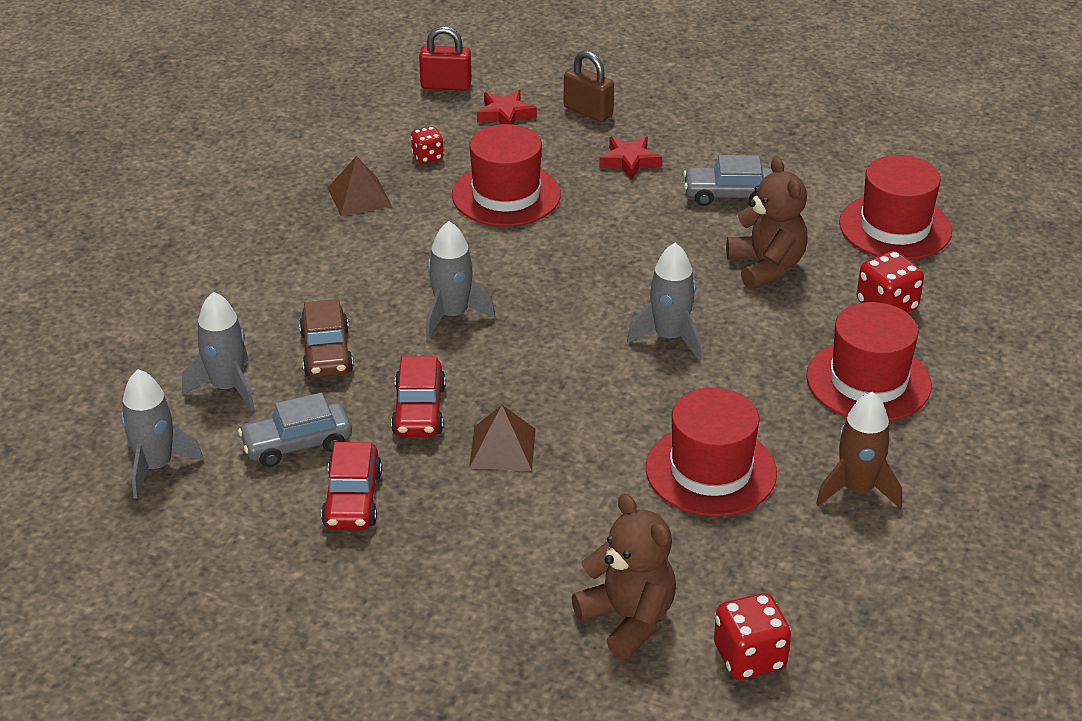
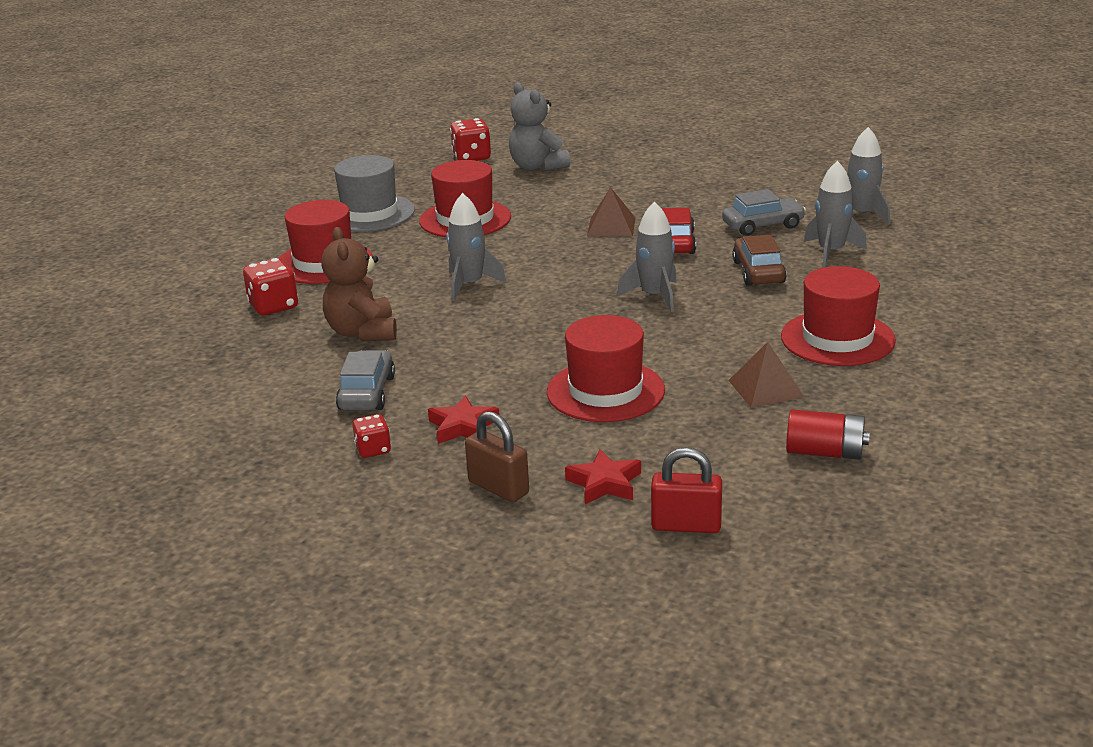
camera: 175 degrees left, 10 degrees down
red car [321,442,382,530] -> none
red dice [411,126,444,164] -> red dice moved to [353,414,391,458]
brown teddy bear [571,494,676,659] -> grey teddy bear [509,82,571,171]
grey car [683,155,773,206] -> grey car turned 90 degrees counterclockwise [336,350,395,410]
brown rocket [816,392,902,509] -> grey hat [334,155,415,232]
red hat [839,155,952,260] -> red hat moved to [781,266,896,366]
none -> red battery [786,409,870,460]

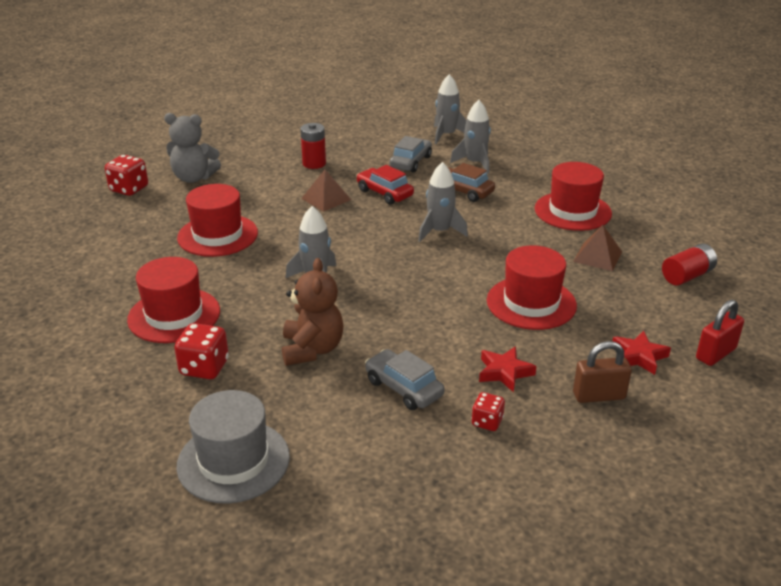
camera: 50 degrees left, 5 degrees up
brown teddy bear [321,227,397,341] -> brown teddy bear turned 120 degrees counterclockwise [282,258,344,366]
grey hat [334,155,415,232] -> grey hat moved to [177,390,290,504]
none -> red battery [300,123,326,169]

